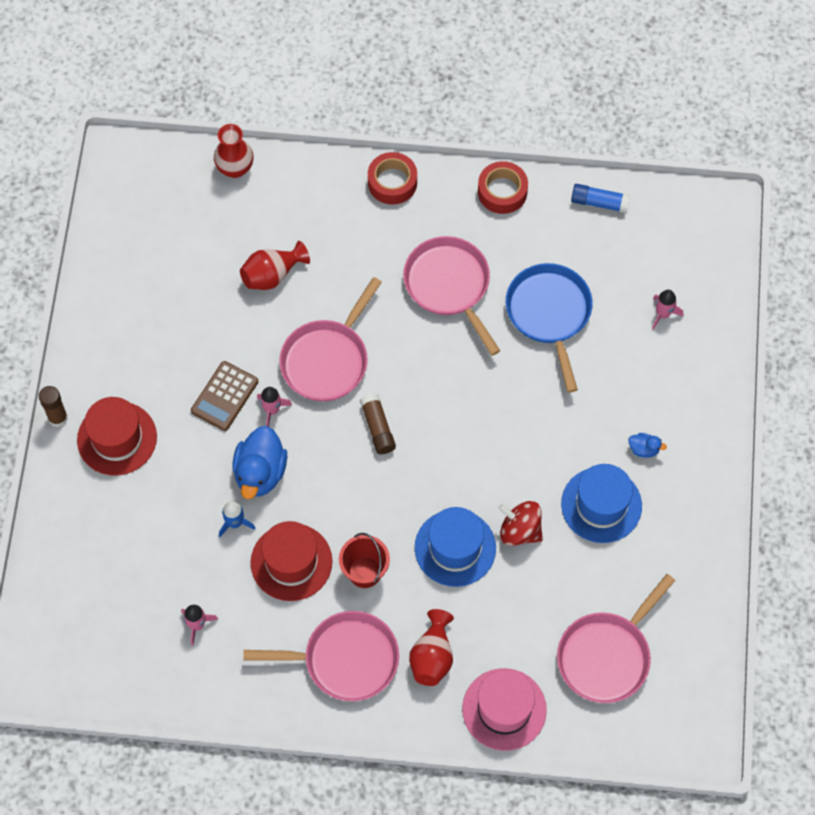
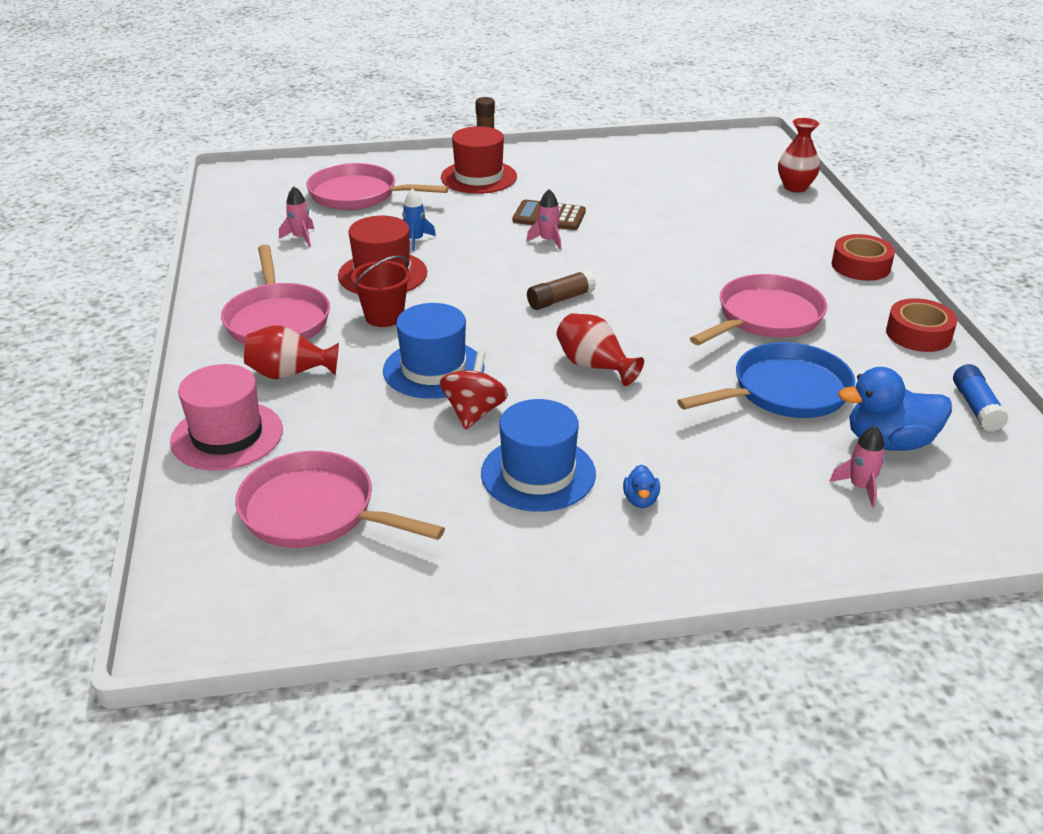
camera: 75 degrees right, 30 degrees down
blue duck [232,426,287,499] -> blue duck moved to [838,367,952,451]
red vase [240,241,310,290] -> red vase moved to [556,313,644,386]
pink pan [279,277,382,401] -> pink pan moved to [307,163,449,210]

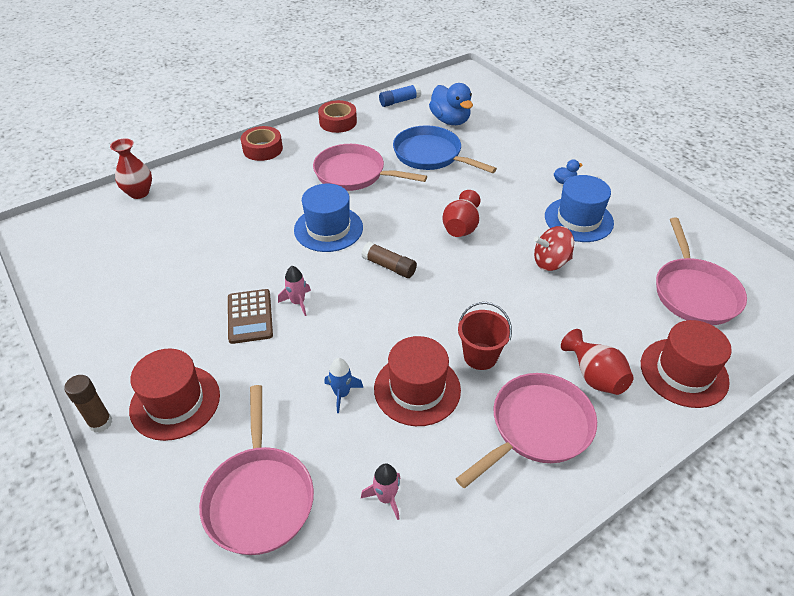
camera: 115 degrees left, 10 degrees up
pink hat [170,364,283,471] -> red hat [641,320,732,408]
blue hat [383,303,485,399] -> blue hat moved to [294,184,363,252]
pink rocket [829,425,885,508] -> none

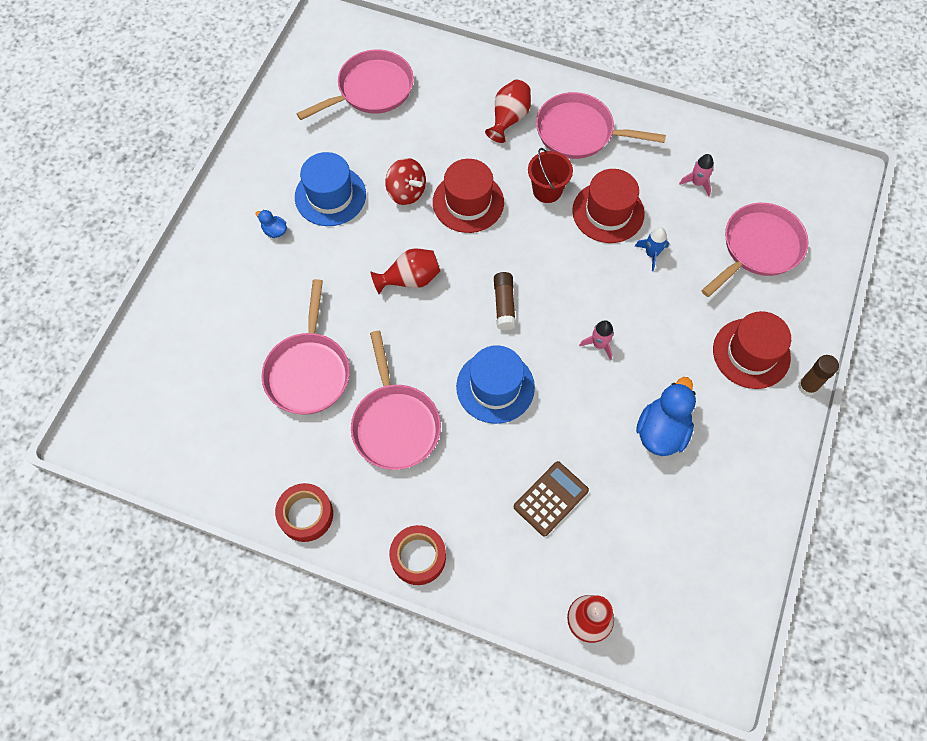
camera: 125 degrees left, 20 degrees up
brown calculator [228,289,273,344] -> brown calculator moved to [514,461,589,536]
blue glue stick [379,84,421,107] -> none
blue pan [393,125,497,173] -> pink pan [262,279,350,415]
blue duck [429,83,473,125] -> blue duck moved to [636,377,696,456]
red hat [641,320,732,408] -> red hat moved to [433,159,504,233]

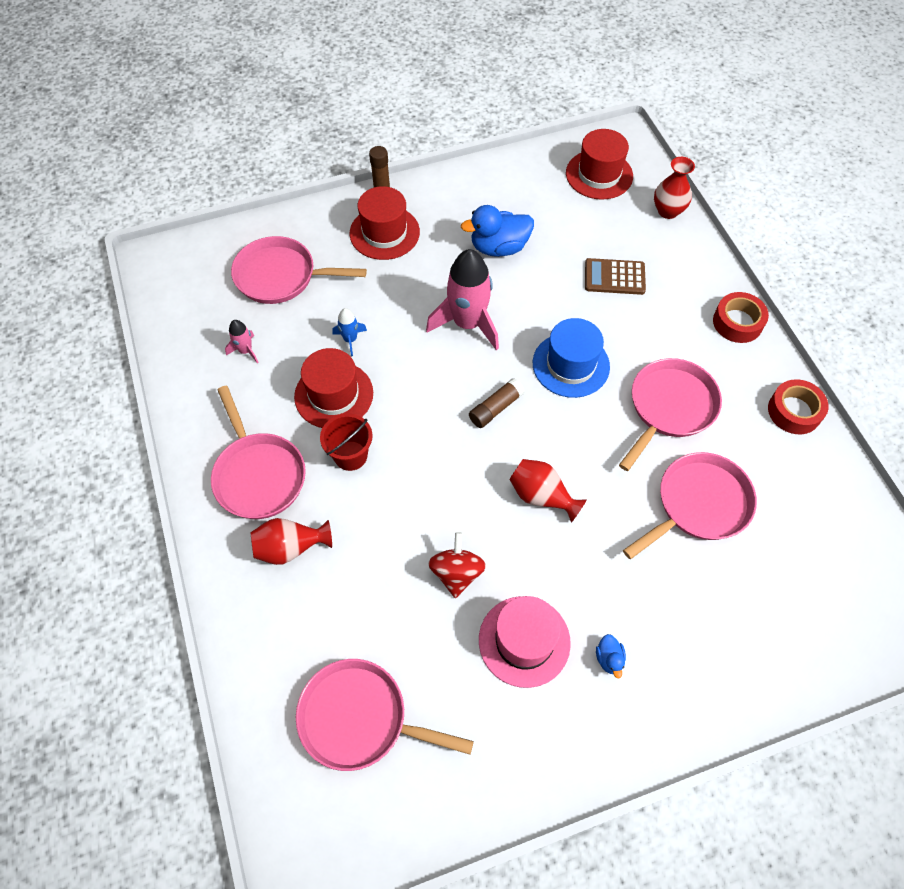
camera: 130 degrees left, 5 degrees down
blue hat [295,152,366,226] -> pink hat [479,596,571,688]
red hat [433,159,504,233] -> red hat moved to [566,129,633,200]
pink rocket [579,320,614,361] -> pink rocket [426,249,499,350], size x2.18

